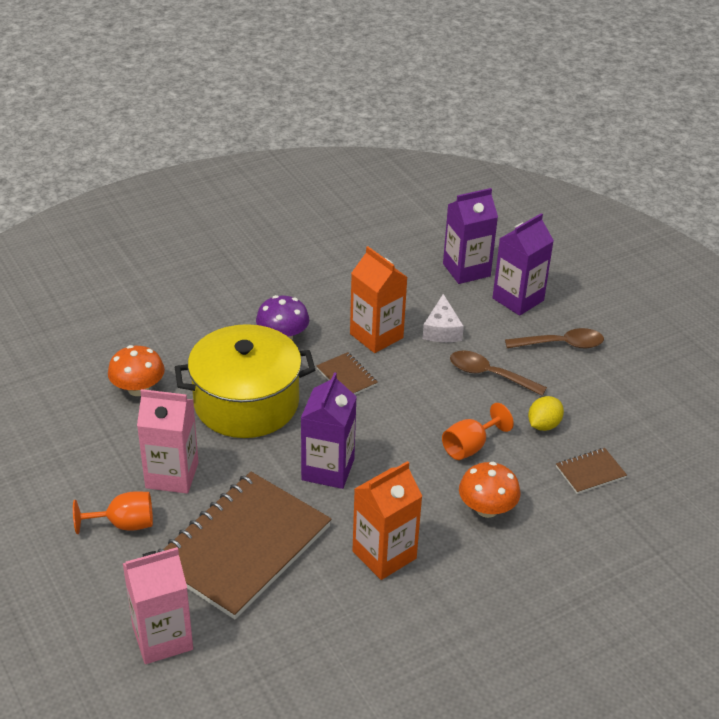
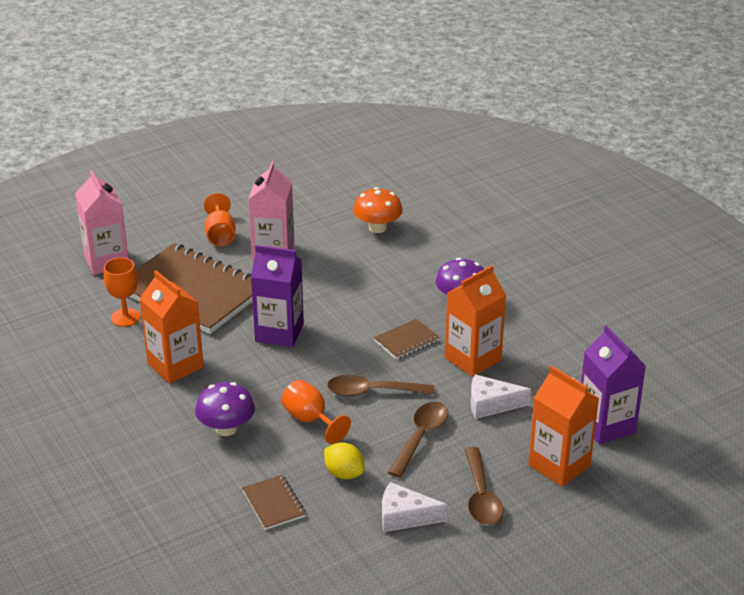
camera: 90 degrees right, 5 degrees down
yellow pot [175,324,315,438] -> none
orange mushroom [459,462,521,518] -> purple mushroom [195,382,255,436]
purple carton [492,213,554,316] -> orange carton [528,366,599,487]
none -> orange goblet [104,257,141,327]
none -> brown spoon [327,375,434,396]
none -> white cheese [382,482,448,532]

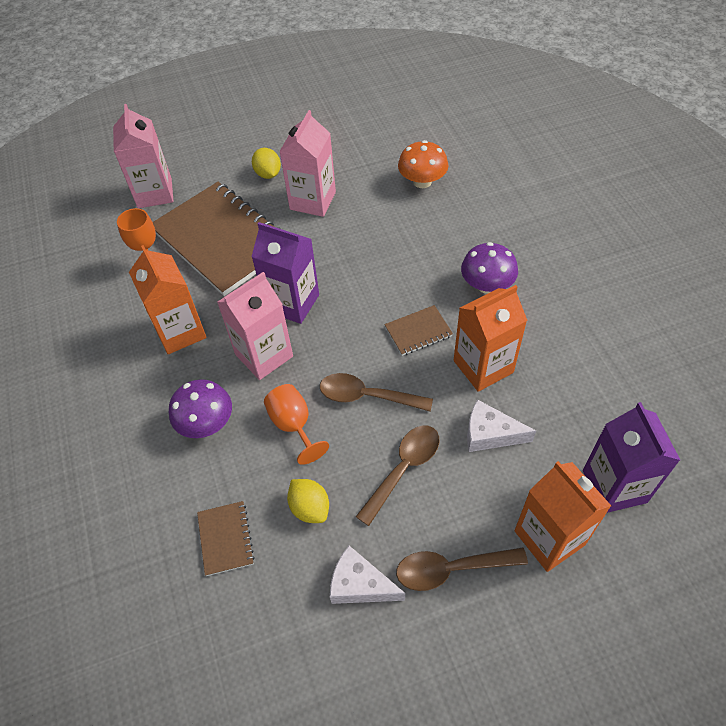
camera: 15 degrees right, 20 degrees up
orange goblet [204,193,236,246] -> yellow lemon [252,148,281,179]
brown spoon [464,447,504,525] -> brown spoon turned 75 degrees clockwise [396,548,528,591]
none -> pink carton [217,272,293,380]

